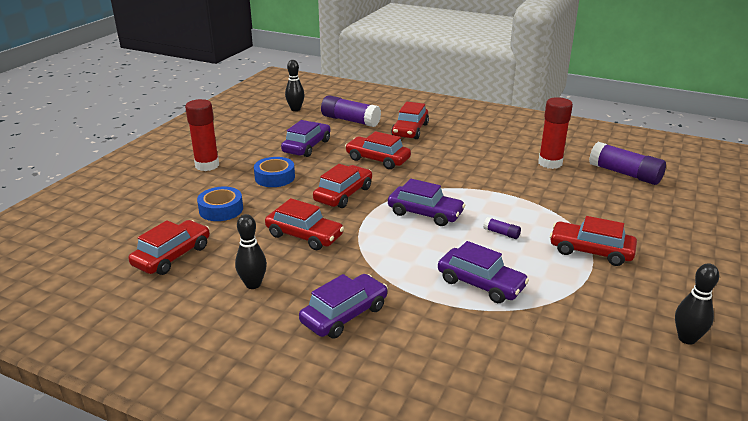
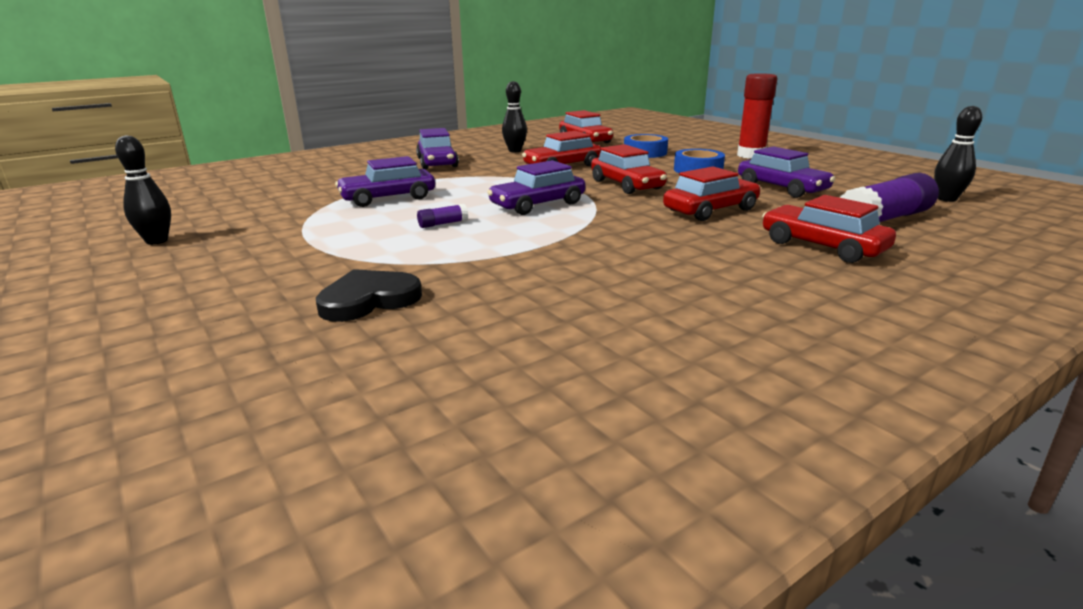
camera: 120 degrees right, 5 degrees down
red glue stick [538,97,573,169] -> none
red car [550,216,637,266] -> none
purple glue stick [589,142,666,185] -> none
none -> black heart [316,269,422,322]

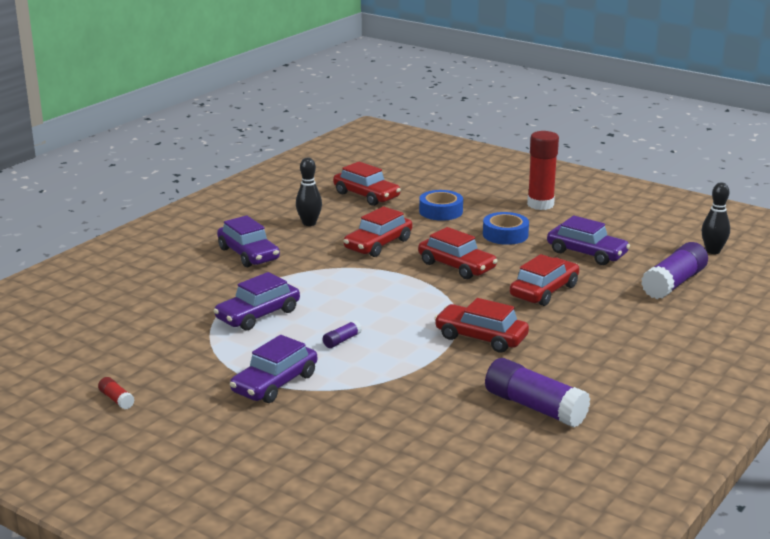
camera: 20 degrees left, 0 degrees up
black bowling pin [115,135,171,245] -> red glue stick [98,377,135,410]
black heart [316,269,422,322] -> none
purple car [487,160,585,215] -> purple car moved to [230,335,317,403]
red car [762,195,896,263] -> red car moved to [434,298,529,353]
none -> purple glue stick [485,358,590,427]

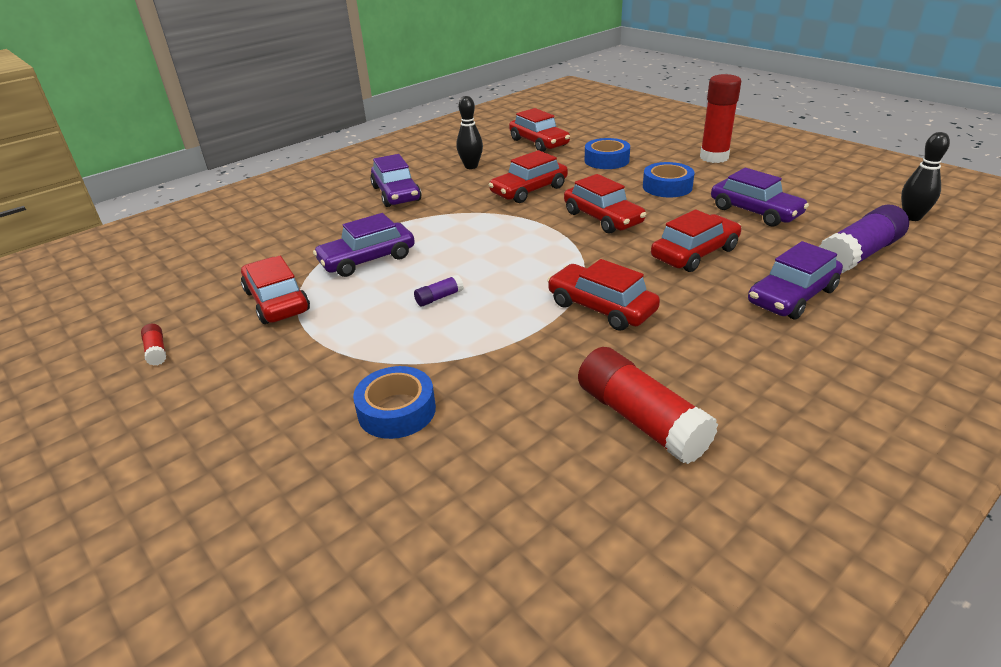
camera: 15 degrees right, 10 degrees up
purple car [230,335,317,403] -> purple car moved to [748,241,843,320]
purple glue stick [485,358,590,427] -> red glue stick [578,347,718,464]
none -> red car [241,256,310,324]
none -> blue tape [353,366,436,439]

